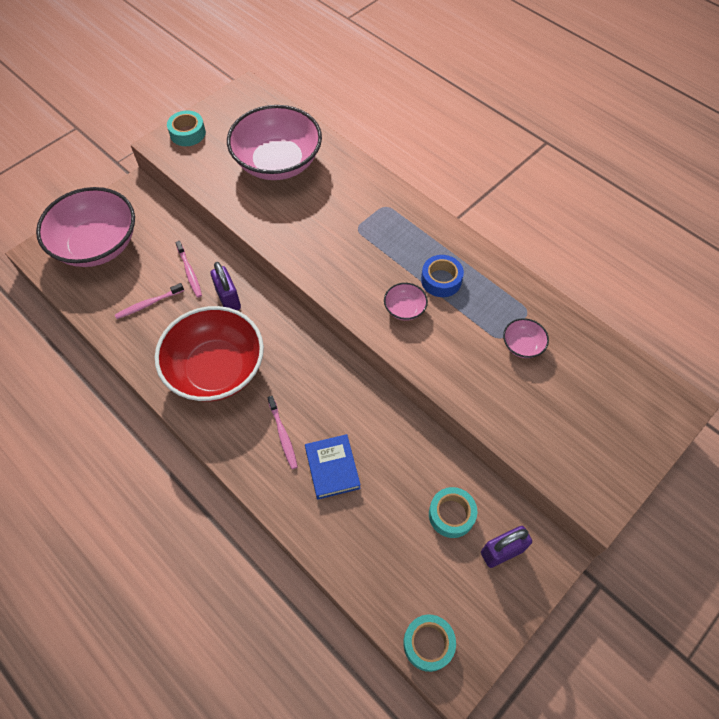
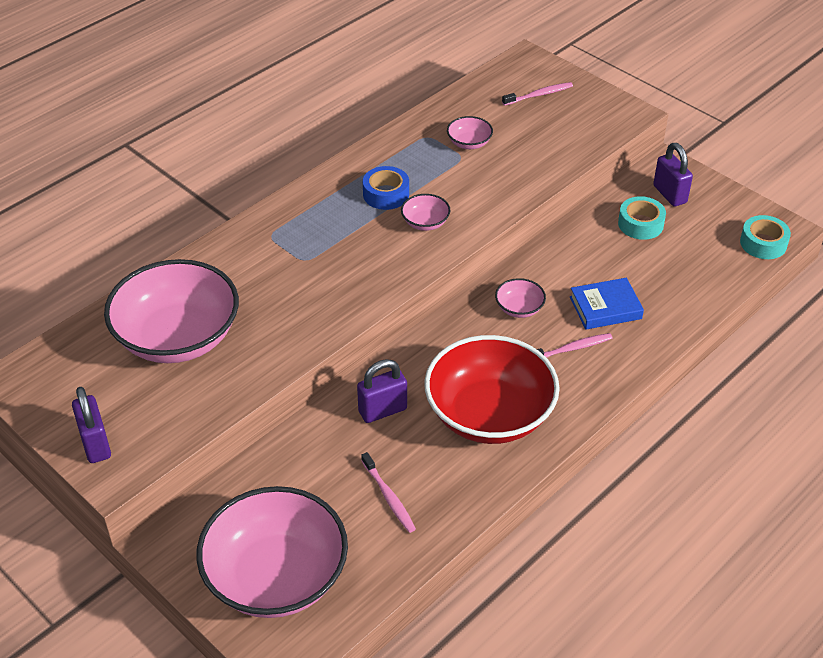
camera: 90 degrees left, 15 degrees down
turquoise tape [167,110,206,146] -> purple padlock [72,387,111,463]
pink toothbrush [175,241,202,298] -> pink toothbrush moved to [502,82,573,106]
none -> pink bowl [495,278,546,318]

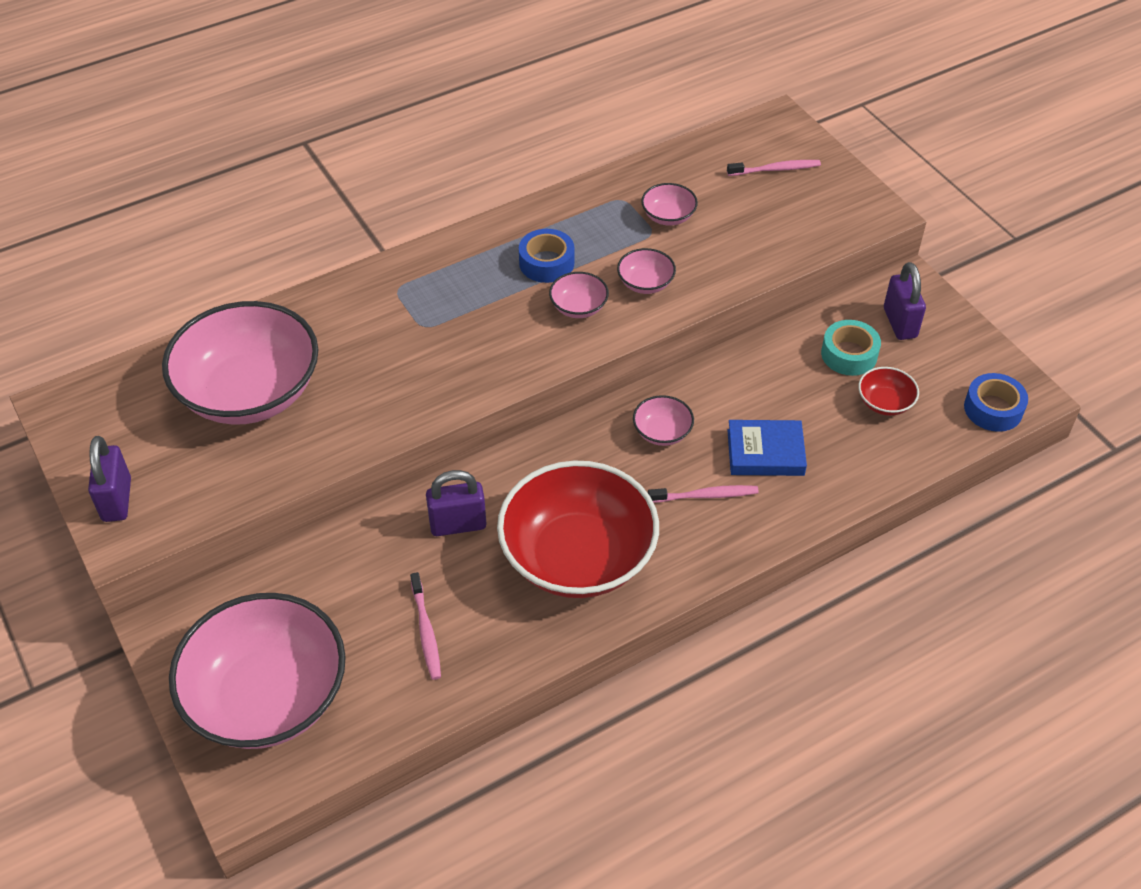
camera: 15 degrees right, 5 degrees up
turquoise tape [740,215,791,259] -> blue tape [964,373,1028,432]
none -> pink bowl [617,248,676,294]
none -> red bowl [858,367,919,416]

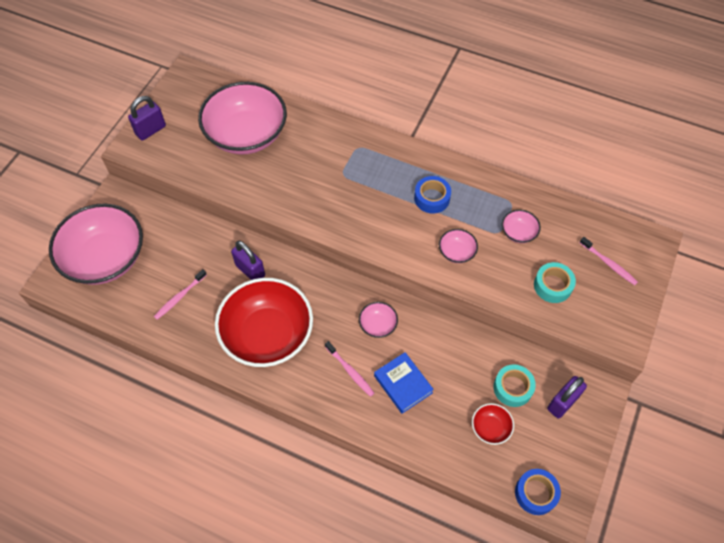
camera: 55 degrees right, 10 degrees up
pink bowl [549,272,609,318] -> none
none -> turquoise tape [534,262,576,303]

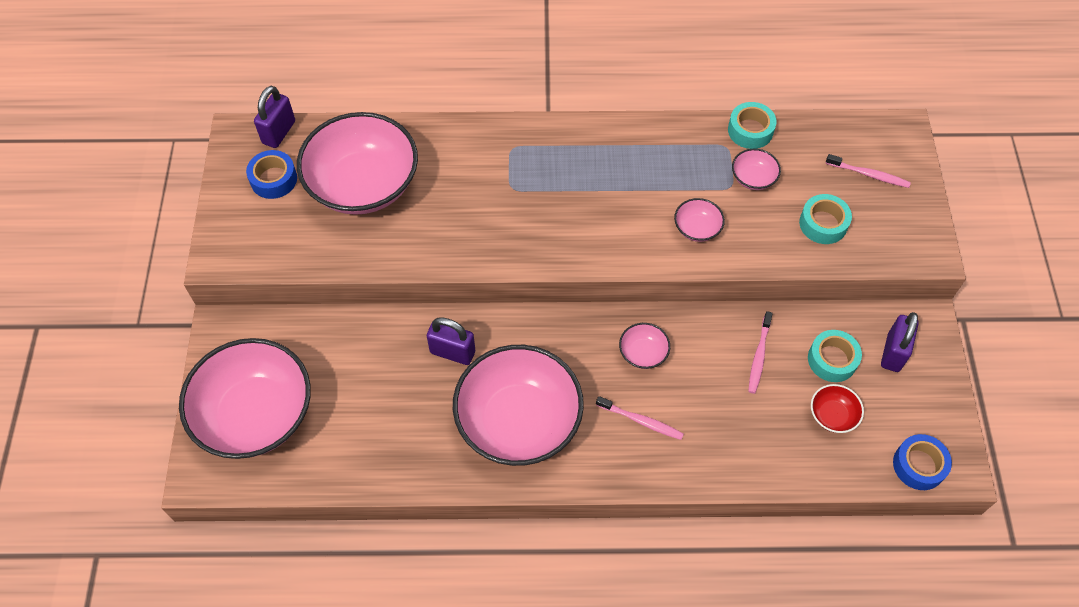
camera: 25 degrees left, 0 degrees up
purple padlock [128,96,166,141] -> purple padlock moved to [254,86,295,148]
pink toothbrush [154,269,207,320] -> pink toothbrush moved to [748,311,773,394]
red bowl [215,278,313,367] -> pink bowl [453,345,584,466]
blue book [374,352,434,414] -> none
blue tape [414,176,451,214] -> blue tape moved to [246,150,297,199]
none -> turquoise tape [728,102,777,149]

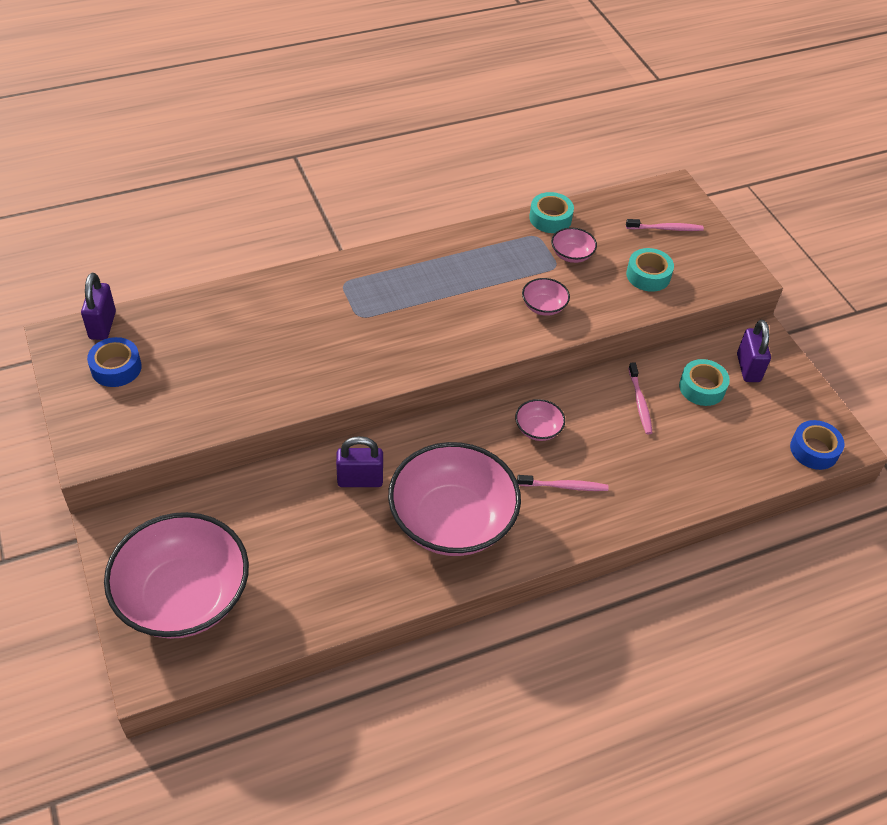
camera: 25 degrees left, 10 degrees down
pink bowl [297,112,418,215] -> none
red bowl [811,384,864,433] -> none

